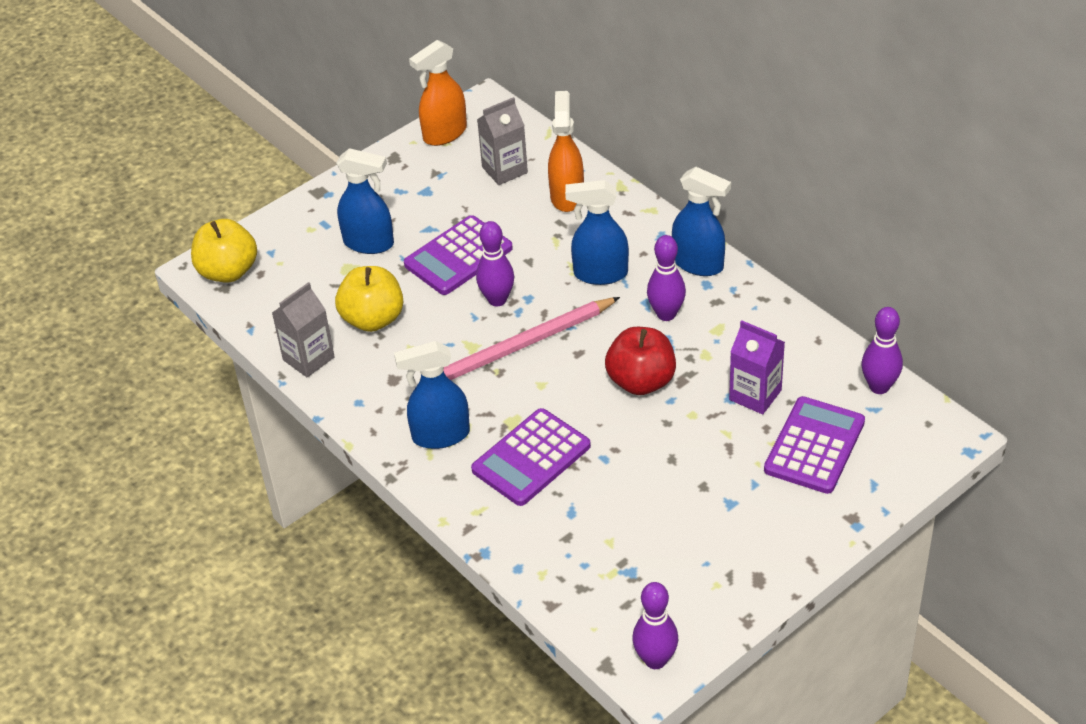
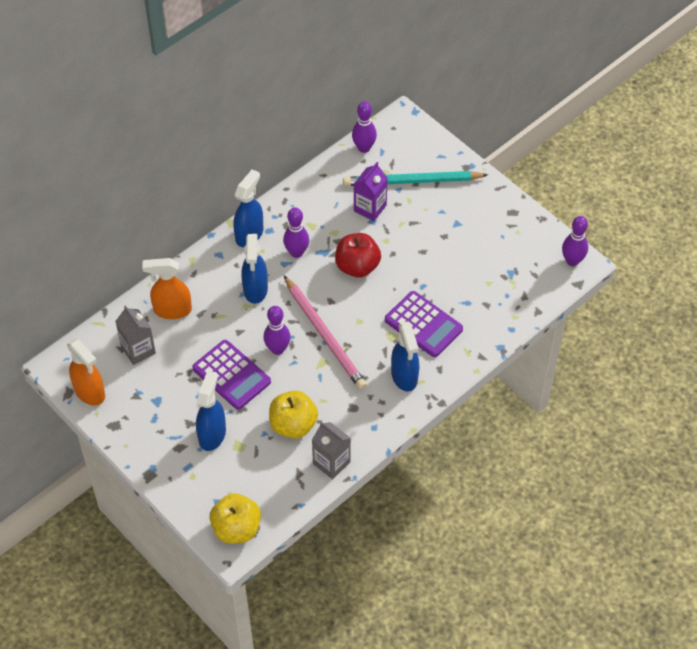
camera: 95 degrees left, 10 degrees up
purple calculator [764,396,865,494] -> turquoise pencil [343,171,488,186]

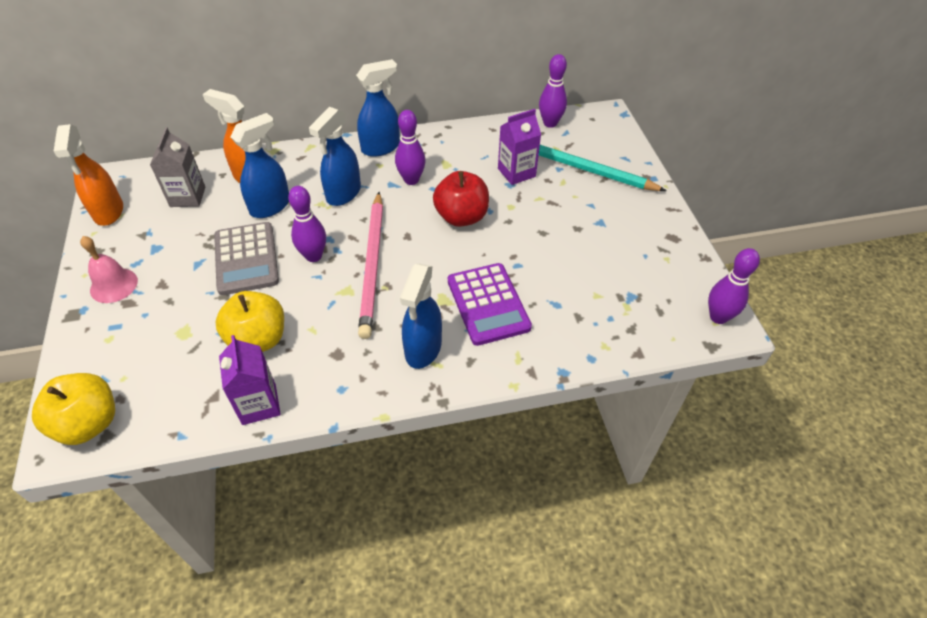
camera: 30 degrees right, 5 degrees down
purple calculator [192,340,271,410] -> grey calculator [214,222,279,295]
blue spray bottle [196,371,226,451] -> blue spray bottle moved to [230,113,289,218]
grey carton [312,421,351,479] -> purple carton [219,335,281,425]
none -> pink bell [80,236,138,303]

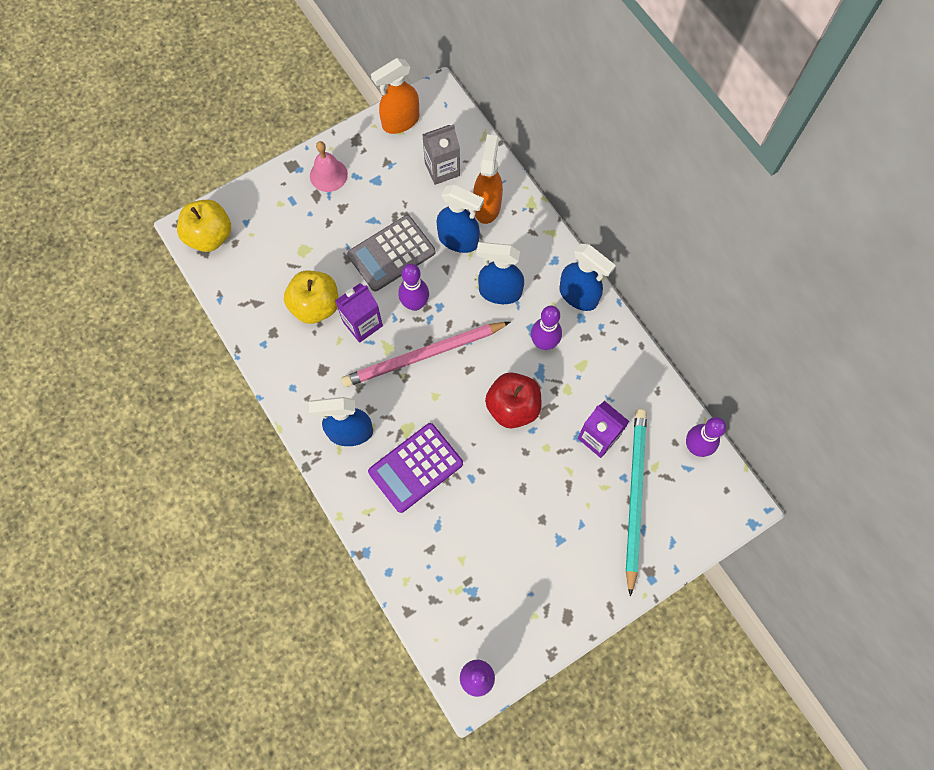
camera: 70 degrees right, 20 degrees up
purple carton [219,335,281,425] -> purple carton moved to [335,283,383,343]

